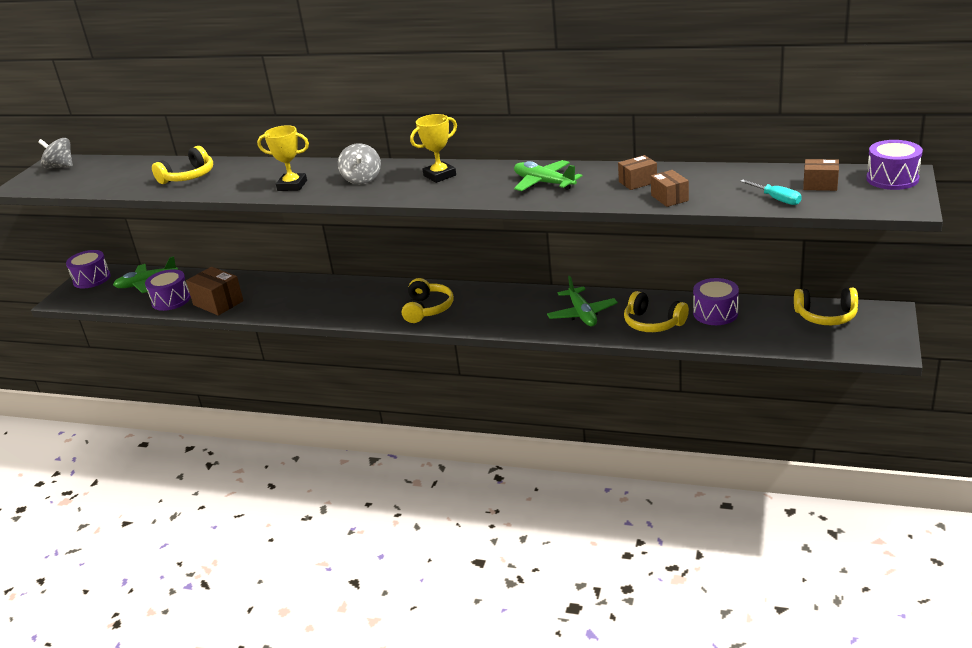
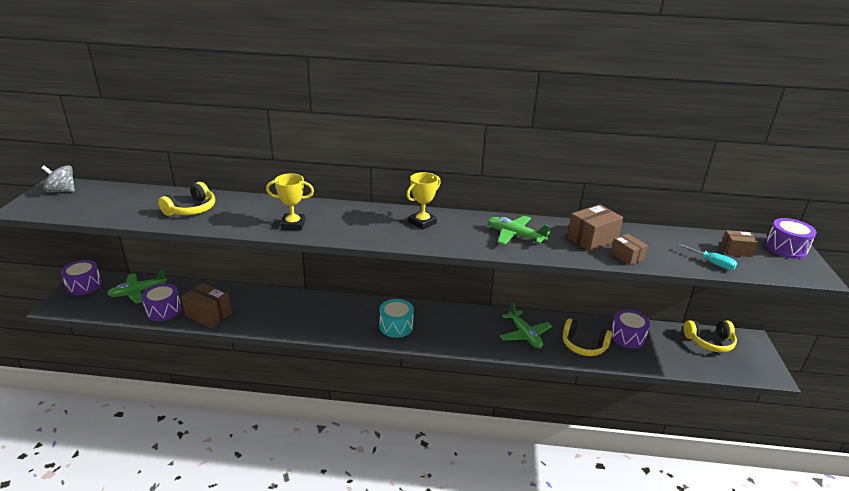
camera: 15 degrees left, 0 degrees up
grey spinning top [338,143,381,184] -> none
yellow headphones [402,278,453,323] -> turquoise drum [379,299,414,338]
brown box [618,155,657,190] -> brown box [567,204,623,252], size x1.61

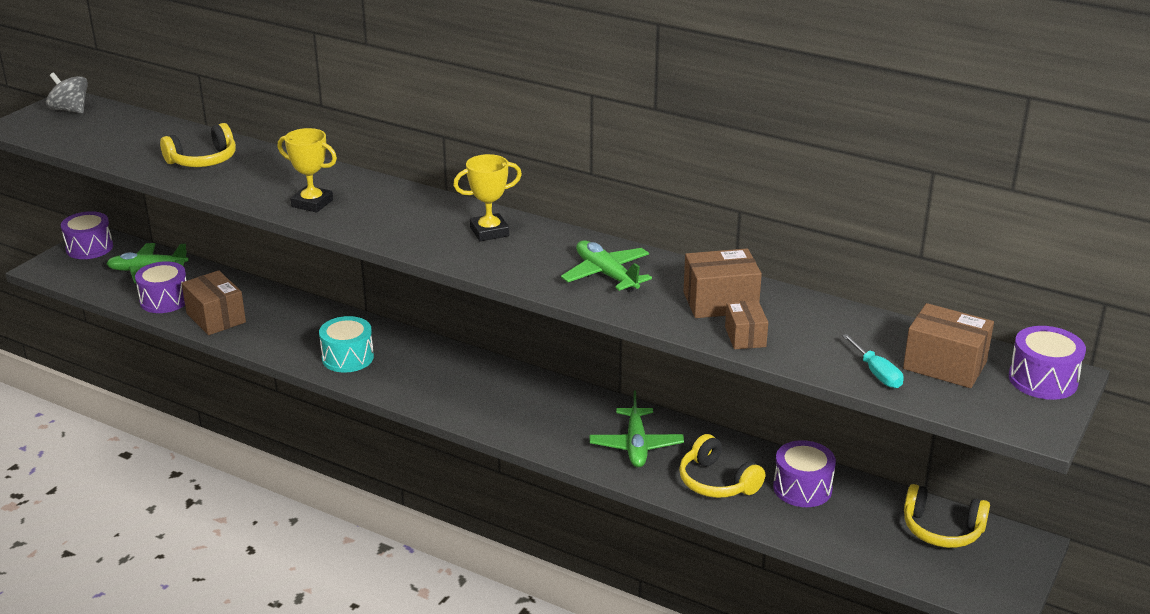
camera: 25 degrees right, 0 degrees up
turquoise drum [379,299,414,338] -> turquoise drum moved to [319,316,374,373]
brown box [721,230,758,257] -> brown box [903,303,994,388], size x1.61

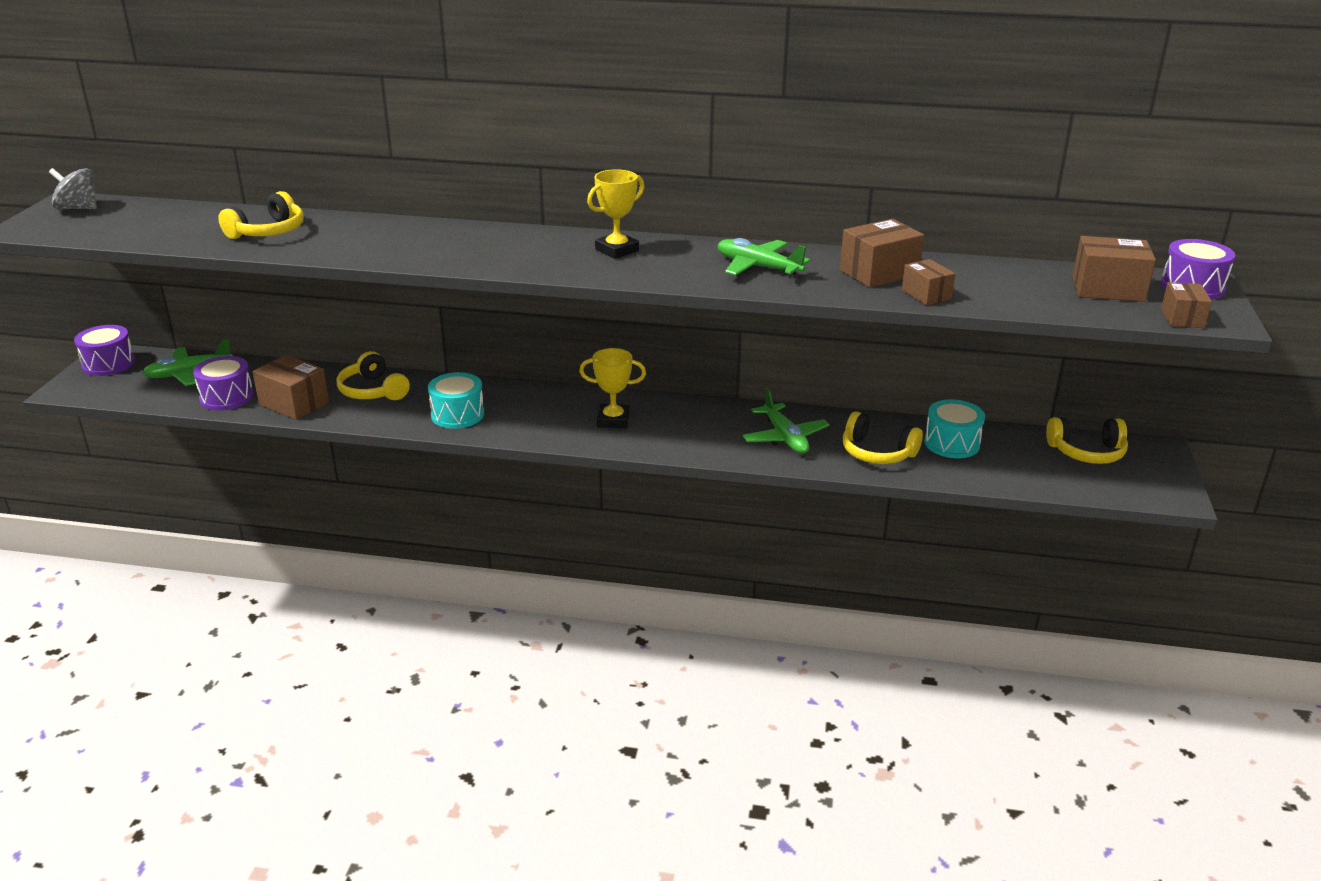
camera: 20 degrees left, 0 degrees up
yellow trophy [278,128,337,213] -> yellow trophy moved to [579,348,646,428]
purple drum [773,440,836,507] -> turquoise drum [924,399,985,458]
turquoise screwdriver [842,334,903,388] -> none
none -> yellow headphones [337,351,410,400]
none -> brown box [1161,282,1212,328]

